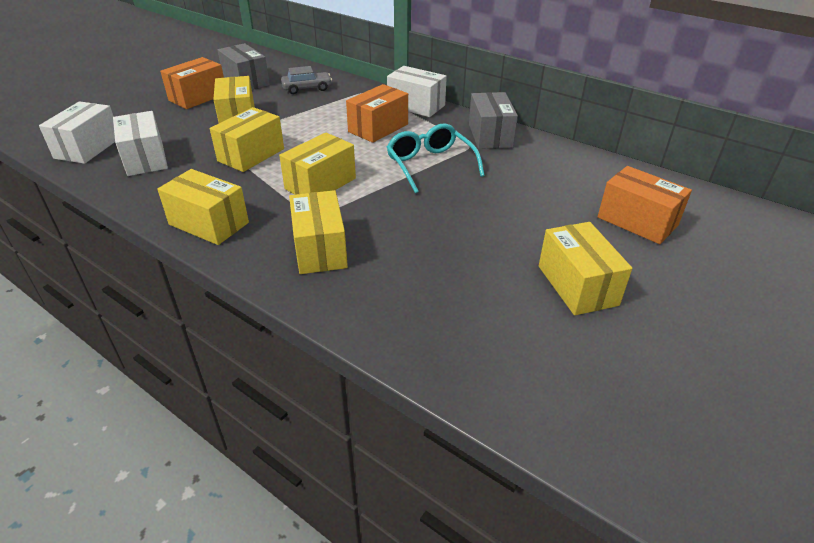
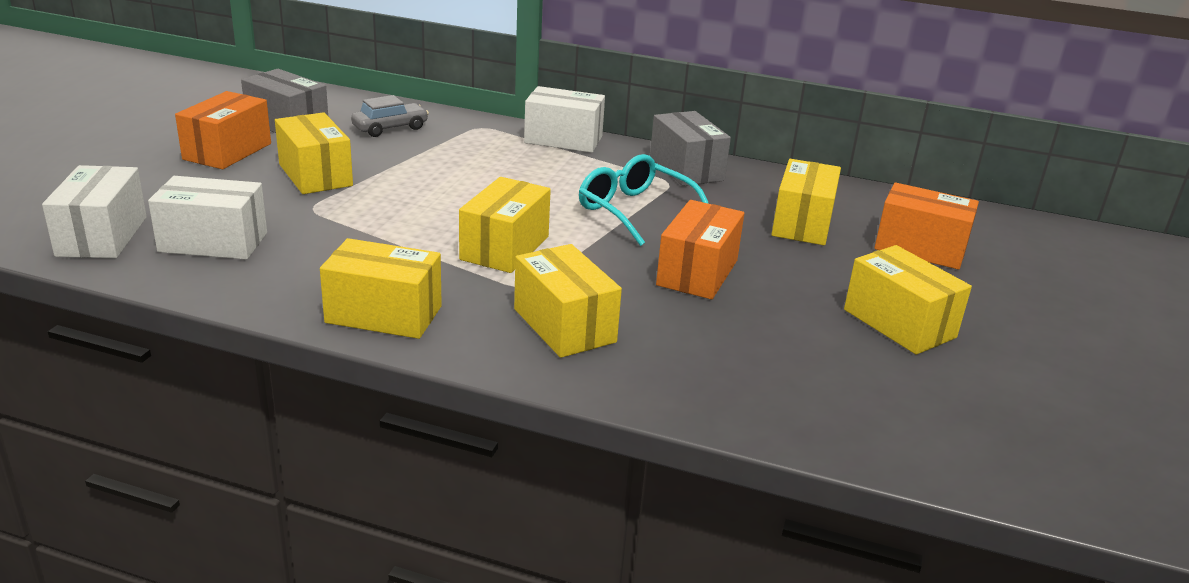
camera: 20 degrees left, 10 degrees down
white box [113,111,168,176] -> white box turned 45 degrees counterclockwise [148,176,267,260]
yellow box [210,107,284,172] -> yellow box moved to [771,159,841,245]
orange box [346,84,408,143] -> orange box moved to [656,200,744,300]

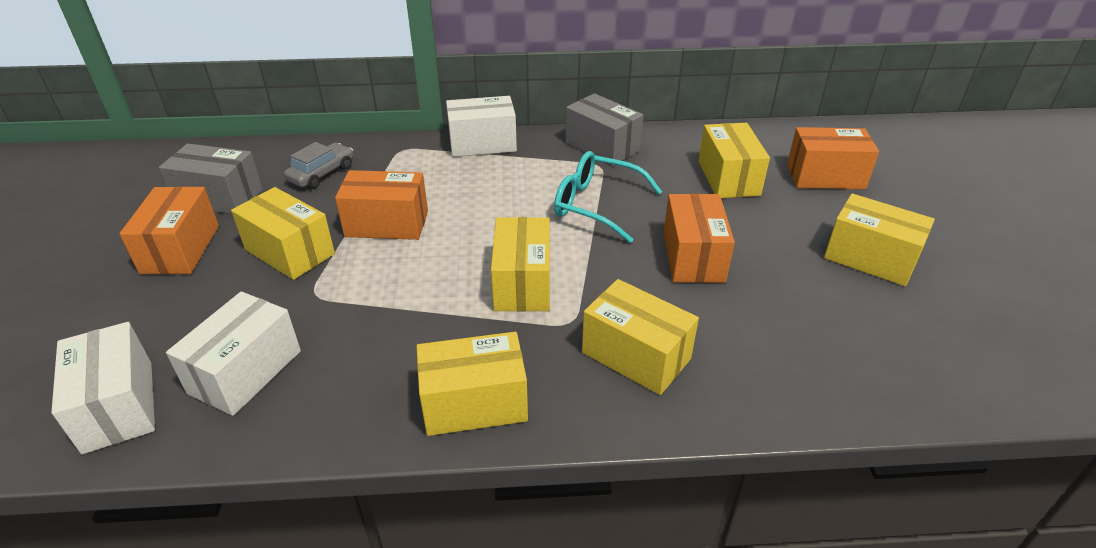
camera: 20 degrees left, 10 degrees up
white box [148,176,267,260] -> white box turned 45 degrees counterclockwise [166,291,301,416]
none -> orange box [335,170,428,240]

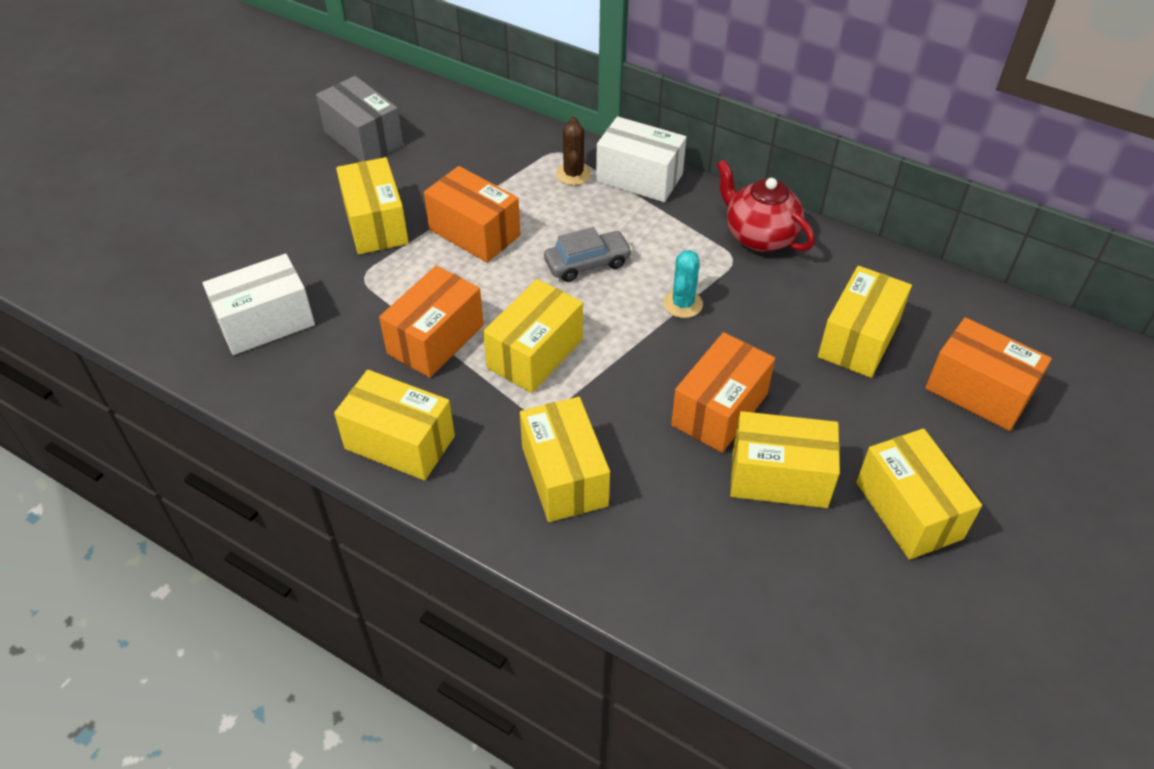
camera: 35 degrees right, 10 degrees up
white box [51,322,155,454] -> none
orange box [119,186,219,274] -> orange box moved to [379,265,484,378]
grey car [284,142,353,189] -> grey car moved to [544,227,632,282]
turquoise glasses [554,151,662,243] -> turquoise cactus [663,250,703,318]
grey box [565,93,644,166] -> red teapot [717,159,815,252]
none -> brown cactus [556,117,591,185]
none -> yellow box [730,411,840,508]

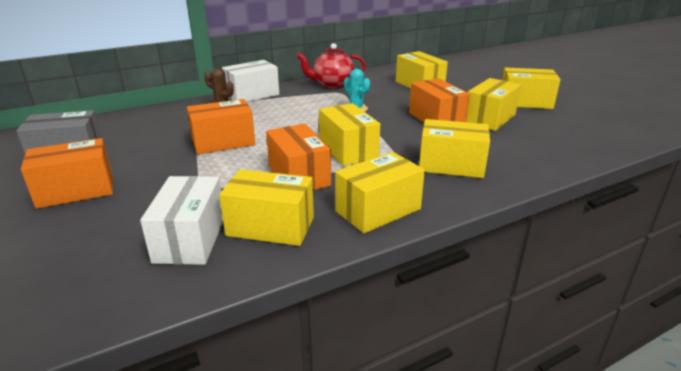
camera: 60 degrees left, 20 degrees down
yellow box [336,157,409,254] -> yellow box moved to [219,169,314,246]
grey car [544,227,632,282] -> none
orange box [925,317,1052,431] -> orange box moved to [21,138,113,209]

